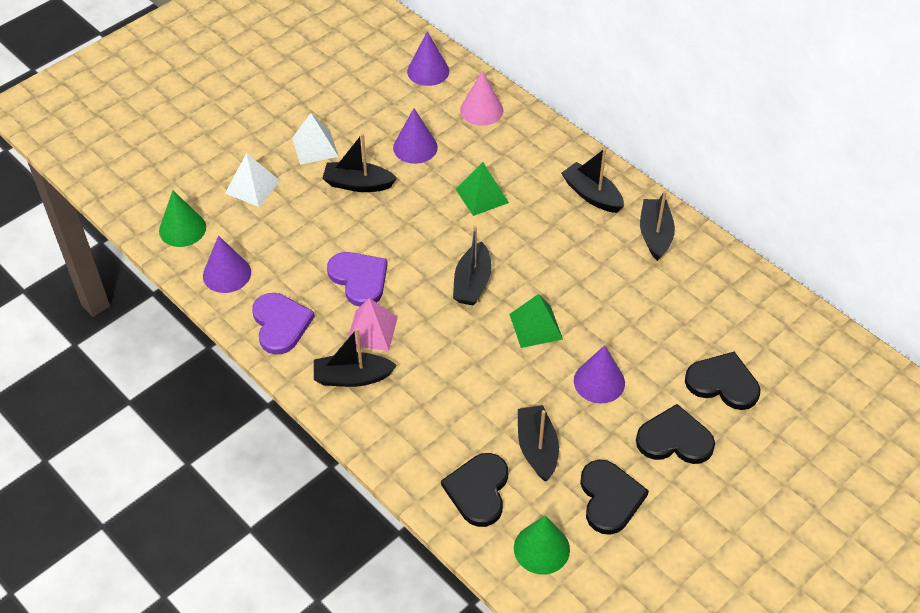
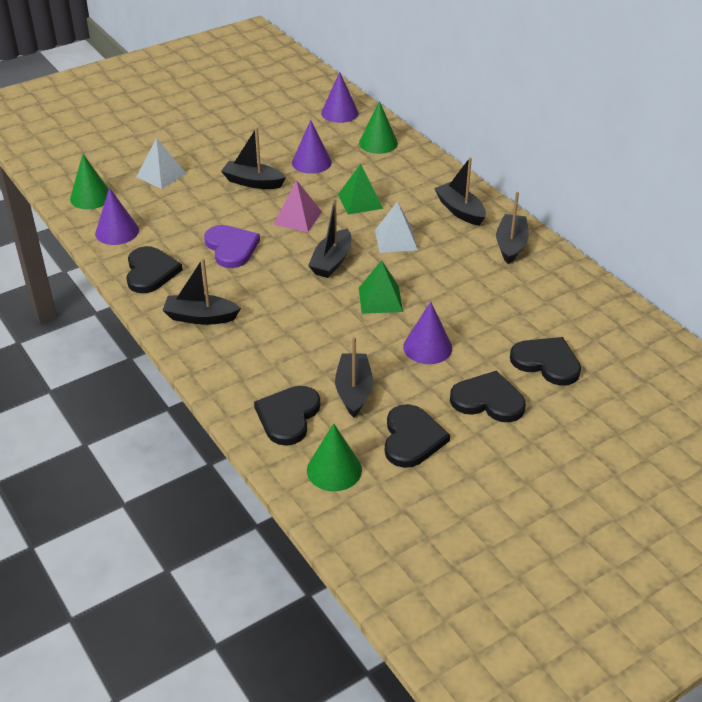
camera: 10 degrees right, 10 degrees down
purple heart [252,293,315,355] -> black heart [126,246,183,293]
white pyramid [292,113,339,165] -> white pyramid moved to [375,201,418,253]
pink pyramid [348,298,398,351] -> pink pyramid moved to [274,180,322,232]
pink cone [460,70,504,126] -> green cone [359,101,398,154]

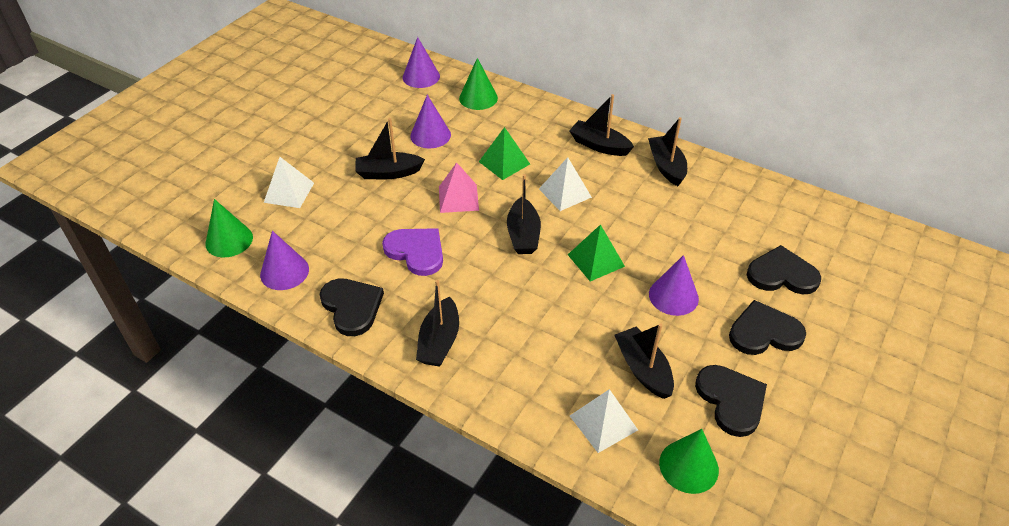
camera: 25 degrees left, 5 degrees up
black boat [162,258,241,325] -> black boat turned 60 degrees counterclockwise [416,280,459,367]
black heart [254,386,320,446] -> white pyramid [570,389,638,453]

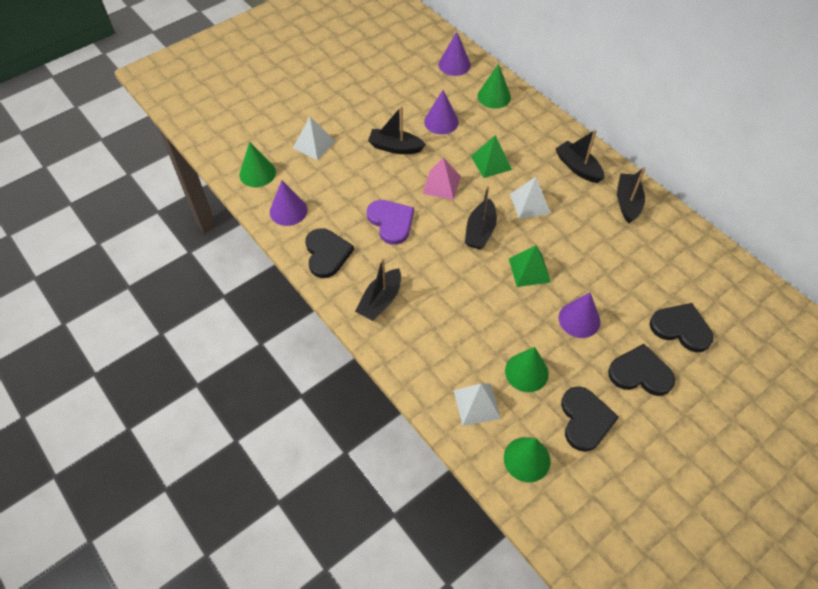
camera: 20 degrees right, 10 degrees up
black boat [614,323,674,399] -> green cone [505,347,549,392]

